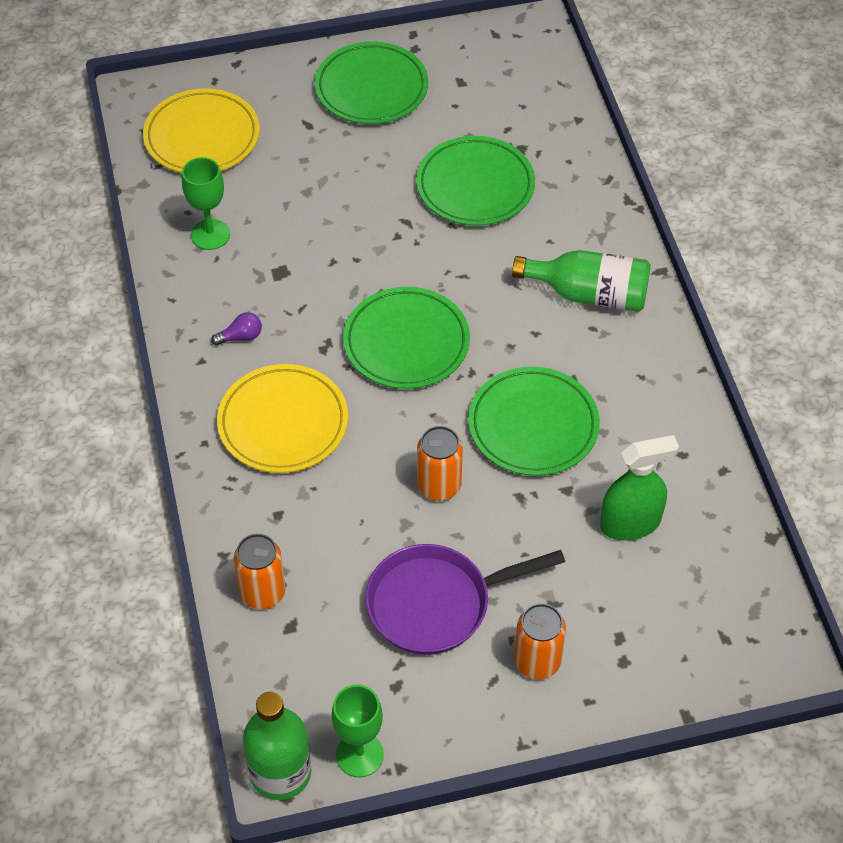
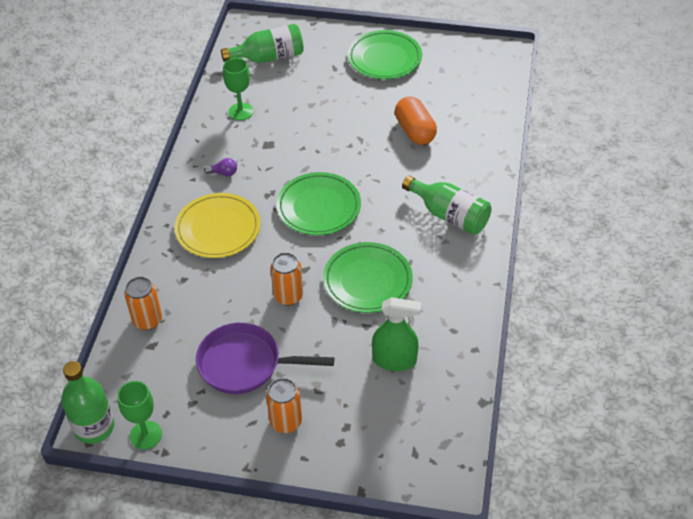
camera: 25 degrees right, 5 degrees down
yellow plate [143,88,260,173] -> green bottle [221,24,304,63]
green plate [416,136,535,226] -> orange capsule [395,96,437,145]

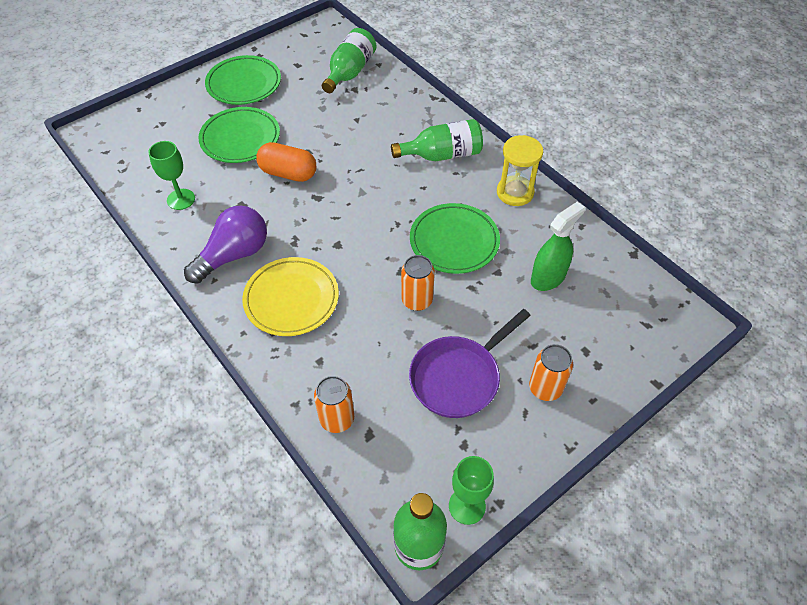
camera: 50 degrees left, 5 degrees up
purple light bulb [204,158,237,176] -> purple light bulb [184,206,267,284], size x2.49
green bottle [221,24,304,63] -> green bottle moved to [322,28,376,93]
green plate [276,172,361,235] -> green plate moved to [198,107,280,163]
orange capsule [395,96,437,145] -> orange capsule moved to [256,142,316,182]
none -> yellow hourglass [497,135,543,206]

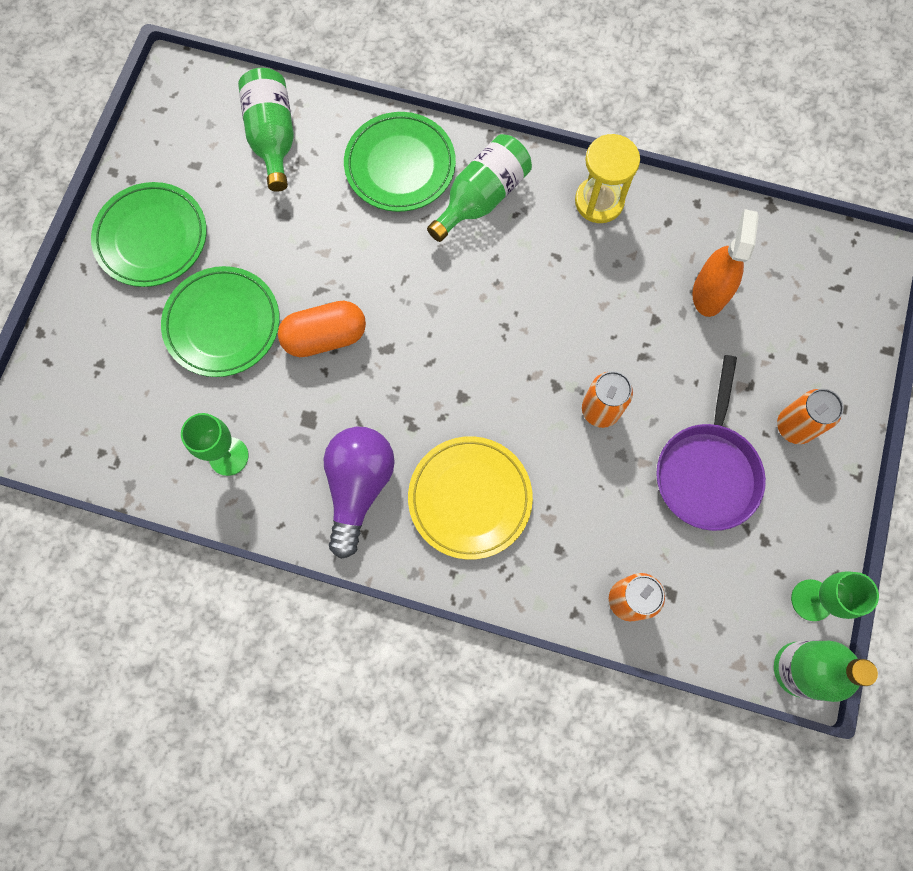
camera: 35 degrees left, 20 degrees up
green plate [410,203,500,274] -> green plate moved to [344,112,456,212]
green spray bottle [531,202,585,291] -> orange spray bottle [692,209,759,317]

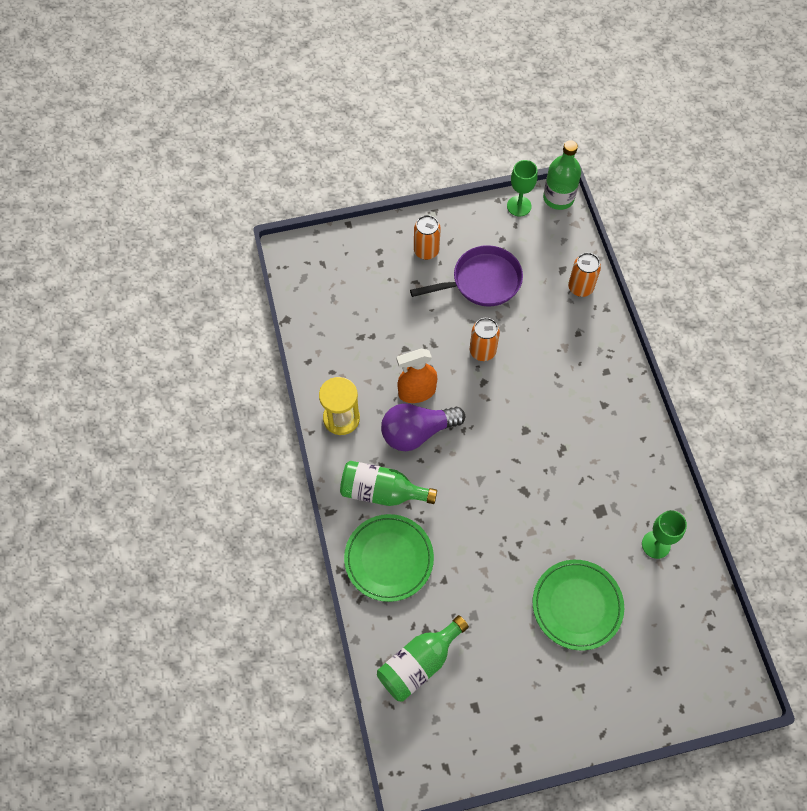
camera: 120 degrees left, 10 degrees down
green plate [91,182,207,287] -> none
orange capsule [278,301,366,357] -> none
purple light bulb [324,427,395,559] -> purple light bulb moved to [381,403,465,451]
yellow plate [408,436,533,560] -> none
orange spray bottle [692,209,759,317] -> orange spray bottle moved to [397,349,437,403]

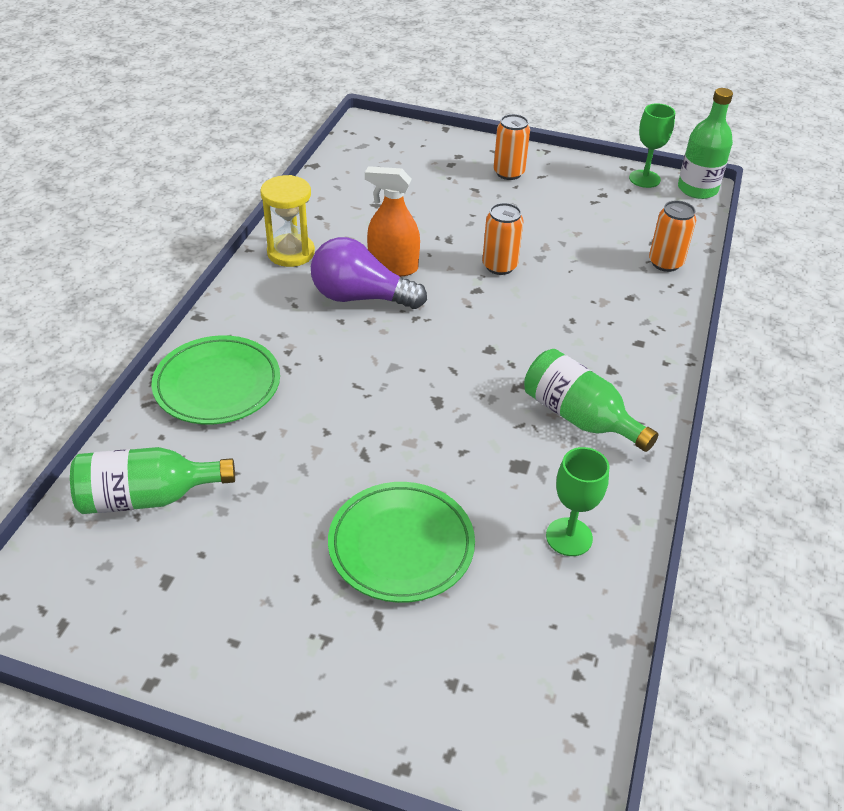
camera: 30 degrees right, 20 degrees down
green bottle [340,461,437,506] -> green bottle moved to [524,349,659,452]
purple pan [410,245,523,307] -> none

